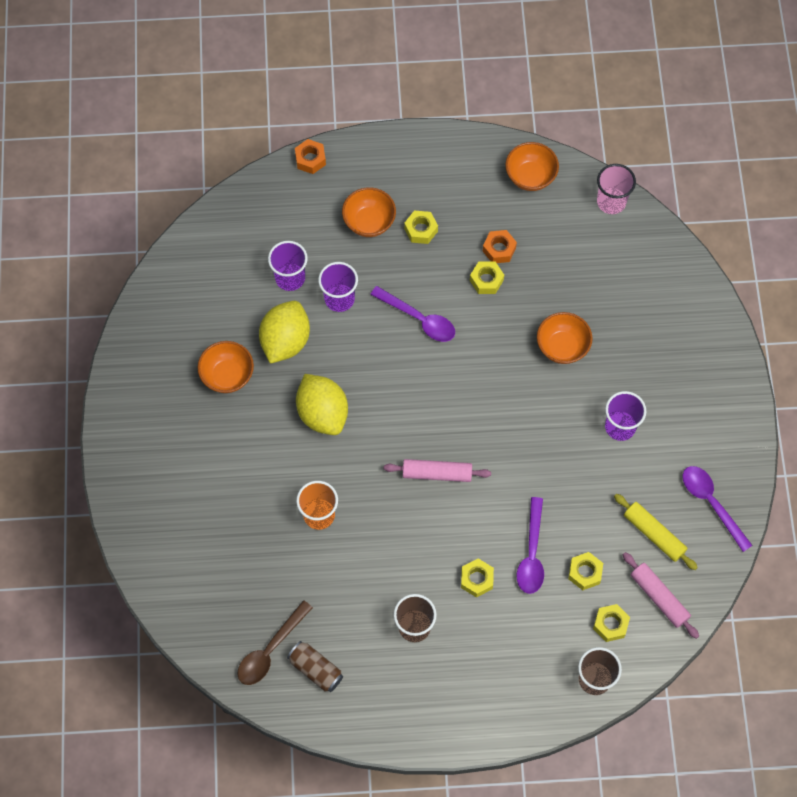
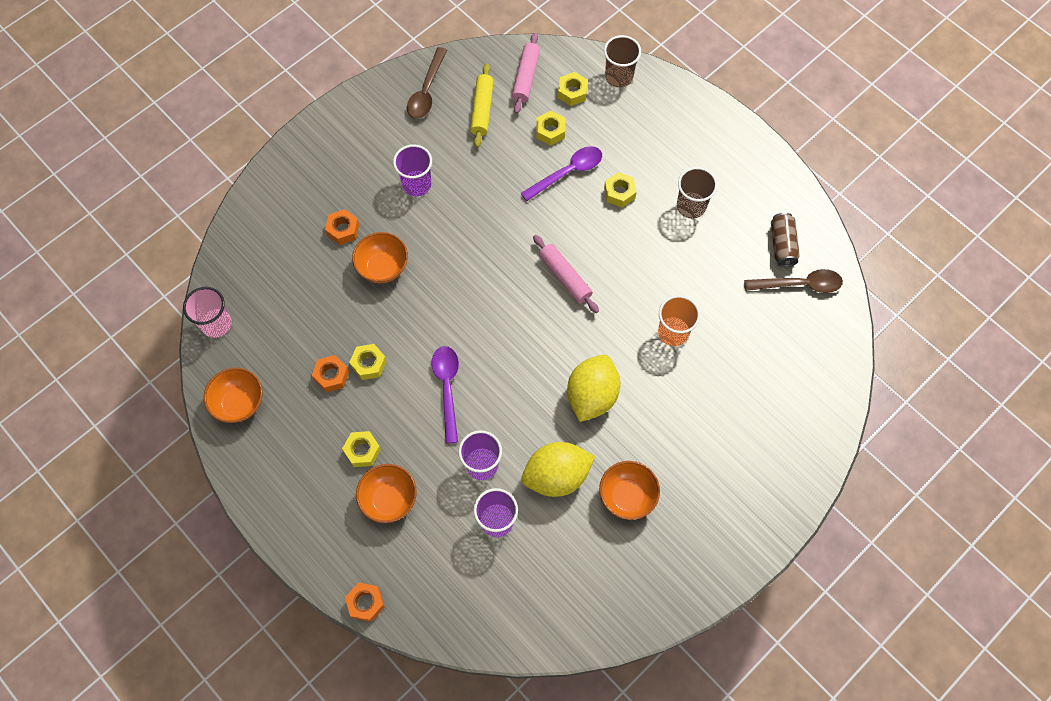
camera: 130 degrees left, 0 degrees up
purple spoon [683,466,753,552] -> brown spoon [407,47,447,119]
none -> orange nut [325,209,359,245]

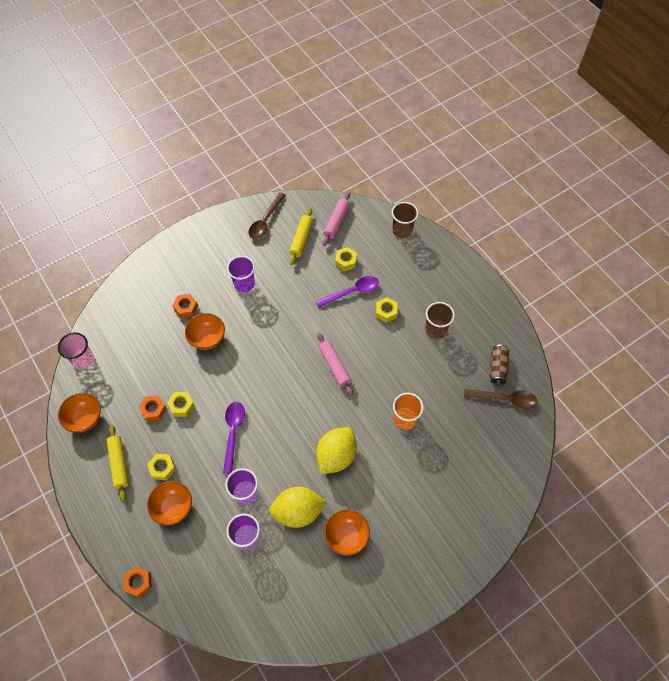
camera: 10 degrees right, 5 degrees down
yellow nut [558,72,588,106] -> none
none -> yellow rolling pin [106,424,129,501]

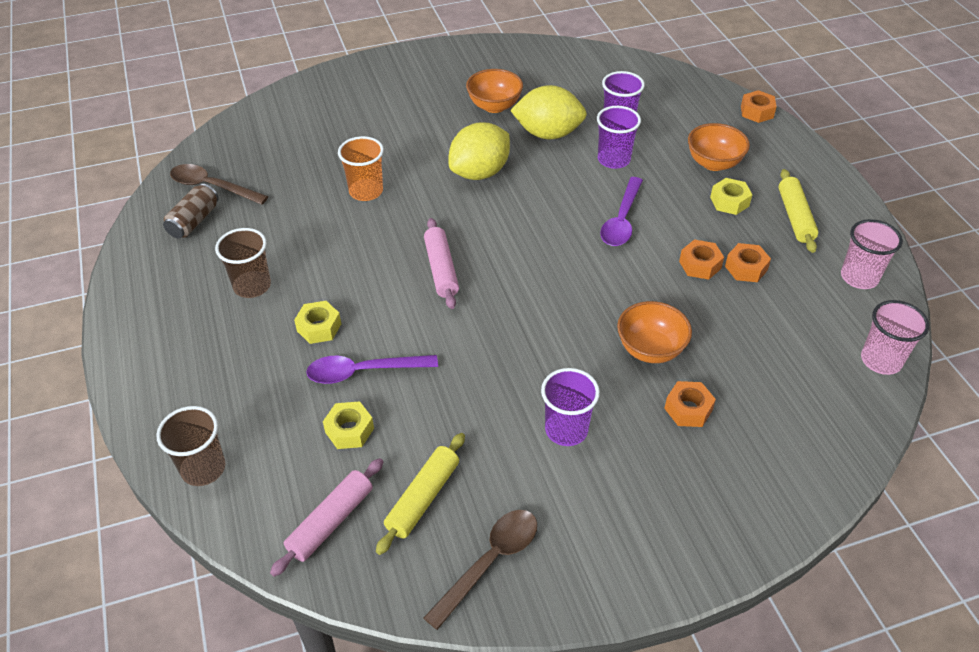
camera: 165 degrees left, 15 degrees down
orange bowl [58,393,101,432] -> pink cup [841,219,903,289]
yellow nut [167,392,195,417] -> orange nut [679,239,724,280]

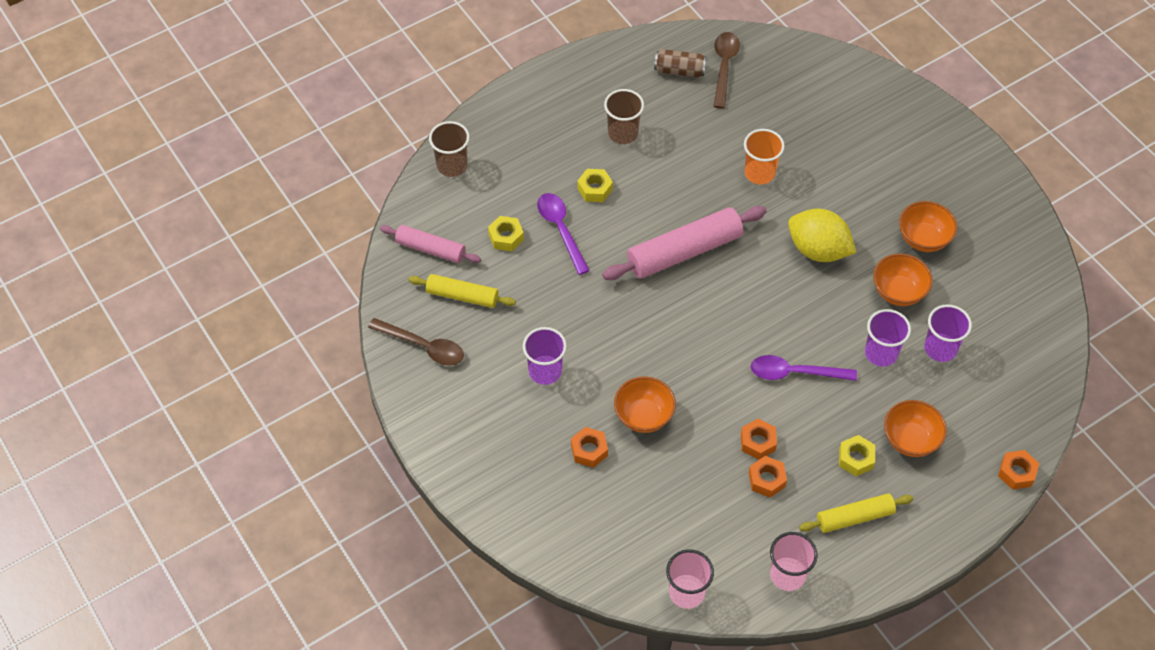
camera: 75 degrees right, 10 degrees up
pink rolling pin [424,218,459,309] -> pink rolling pin [602,206,767,280], size x1.67
yellow lemon [510,85,587,139] -> orange bowl [873,254,933,306]

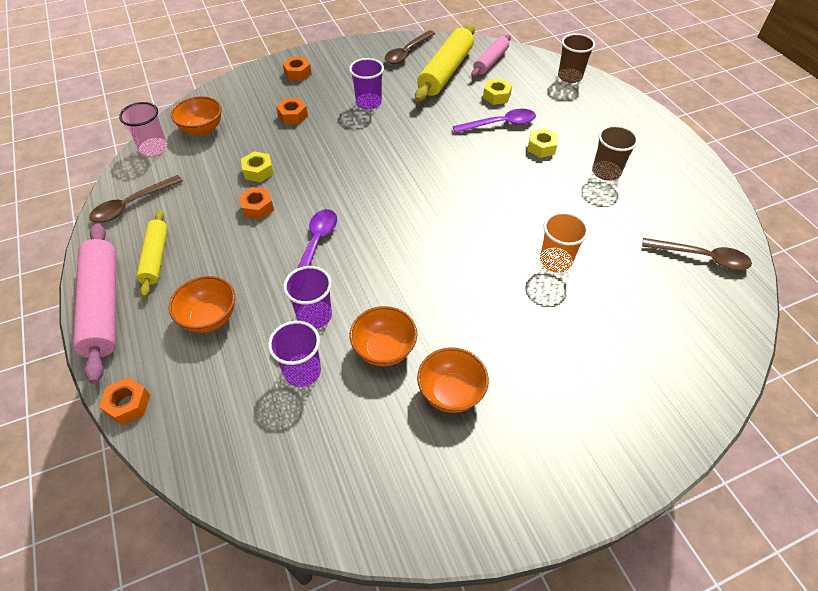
camera: 100 degrees right, 5 degrees down
yellow rolling pin [409,274,516,308] -> yellow rolling pin [415,24,475,102], size x1.67
pink rolling pin [602,206,767,280] -> pink rolling pin moved to [73,223,116,384]
orange bowl [614,376,676,433] -> orange bowl moved to [171,96,222,136]
brown can [654,49,706,77] -> none
orange nut [749,456,787,498] -> orange nut moved to [282,57,312,81]
pink cup [770,532,818,591] -> brown spoon [89,175,183,223]
yellow lemon [788,209,857,262] -> none
yellow nut [839,435,875,476] -> yellow nut moved to [241,151,274,182]

